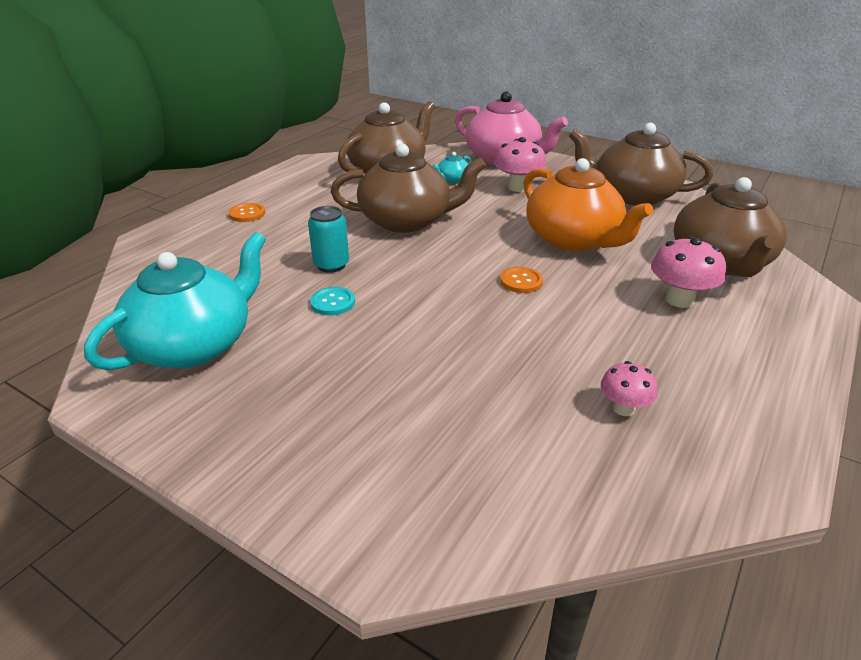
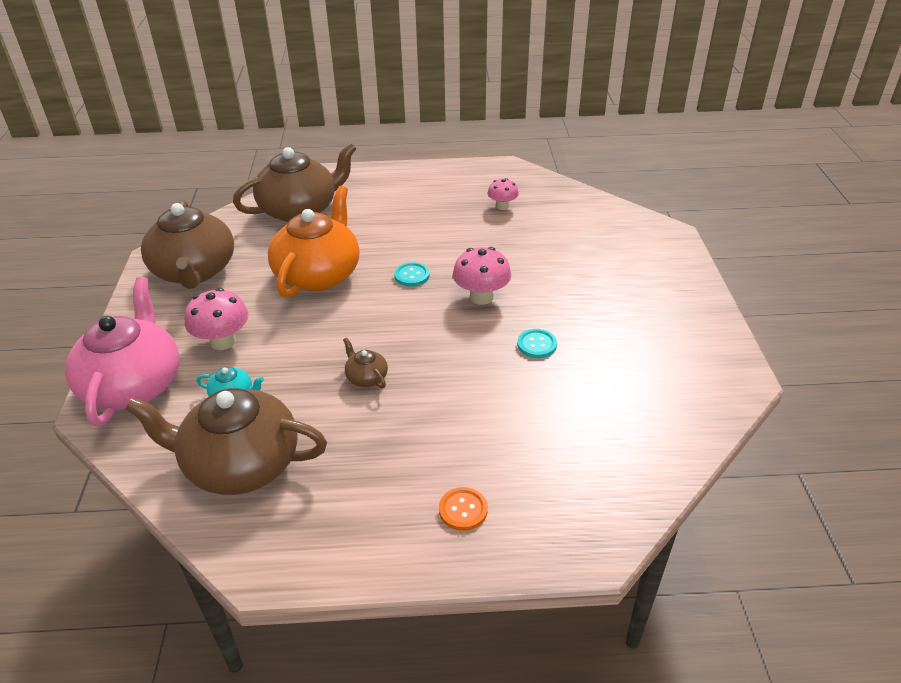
camera: 125 degrees left, 5 degrees up
turquoise teapot [84,232,266,370] -> none
turquoise can [308,206,349,273] -> none
brown teapot [331,144,486,233] -> brown teapot [343,338,388,388], size x0.41
orange button [500,267,543,293] -> turquoise button [394,262,430,286]
pink mushroom [651,237,726,308] -> pink mushroom moved to [453,247,511,305]

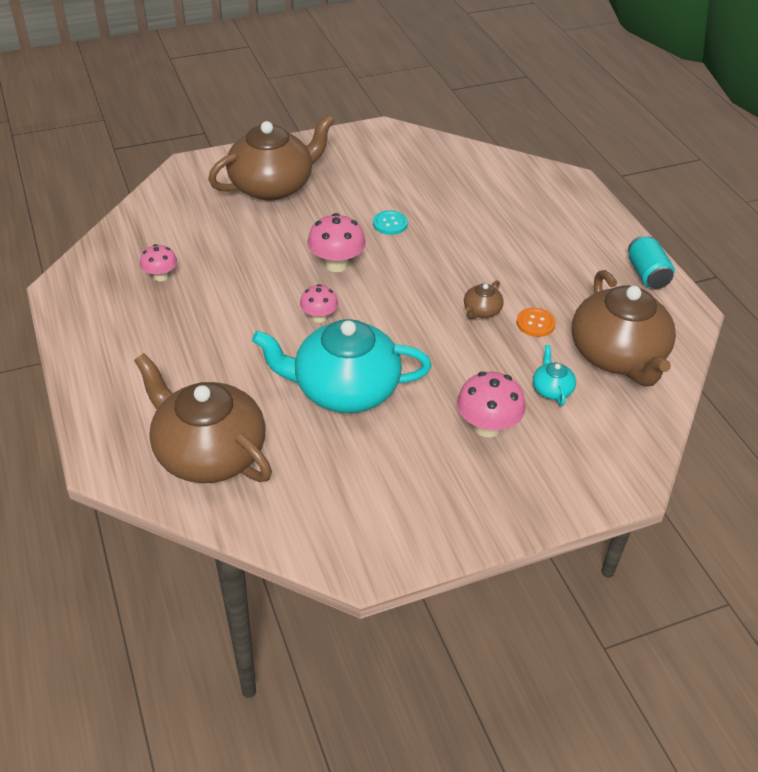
camera: 110 degrees left, 5 degrees up
pink teapot [65,277,179,426] -> none
brown teapot [141,200,234,289] -> brown teapot moved to [208,115,334,200]
orange teapot [268,186,360,298] -> turquoise teapot [252,319,431,413]
turquoise button [394,262,430,286] -> pink mushroom [300,284,338,323]
orange button [439,487,488,531] -> orange button moved to [517,308,556,337]
none -> turquoise can [628,235,675,289]

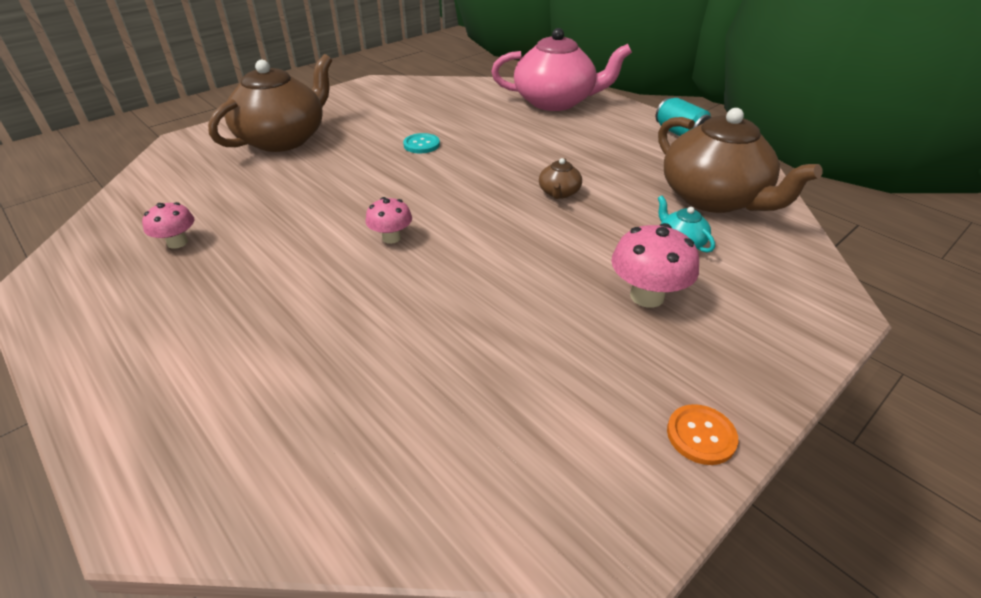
camera: 20 degrees left, 5 degrees down
brown teapot [134,353,272,483] -> none
turquoise teapot [252,319,431,413] -> none
pink mushroom [307,213,366,272] -> none
orange button [517,308,556,337] -> orange button moved to [667,404,738,465]
none -> pink teapot [491,28,632,111]

